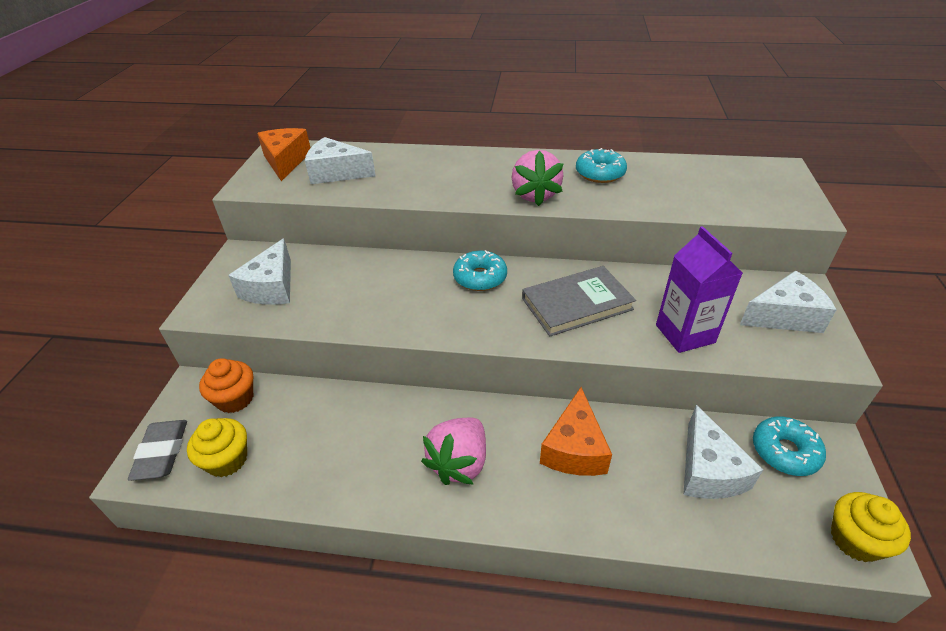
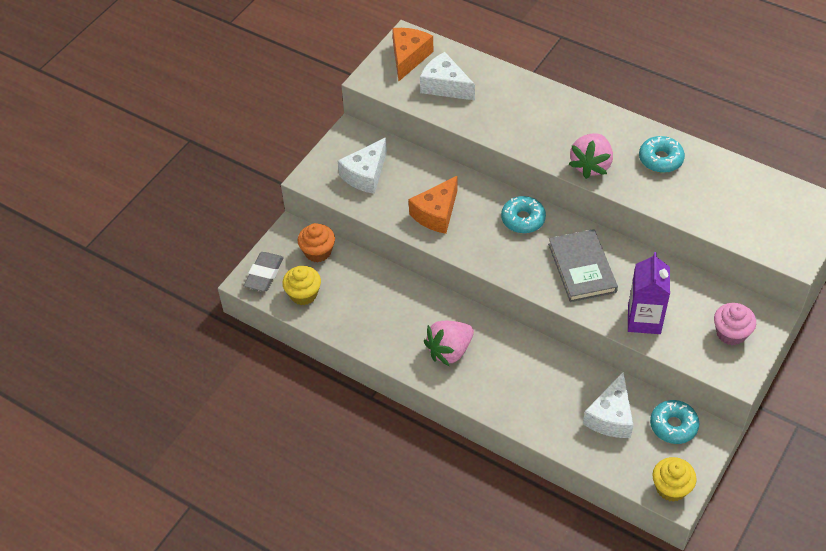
camera: 25 degrees right, 10 degrees up
grey book [522,266,636,336] -> grey book turned 75 degrees clockwise [548,229,618,302]
orange cheese [540,387,612,476] -> orange cheese moved to [409,176,458,234]
white cheese [740,271,837,333] -> pink cupcake [714,303,756,345]

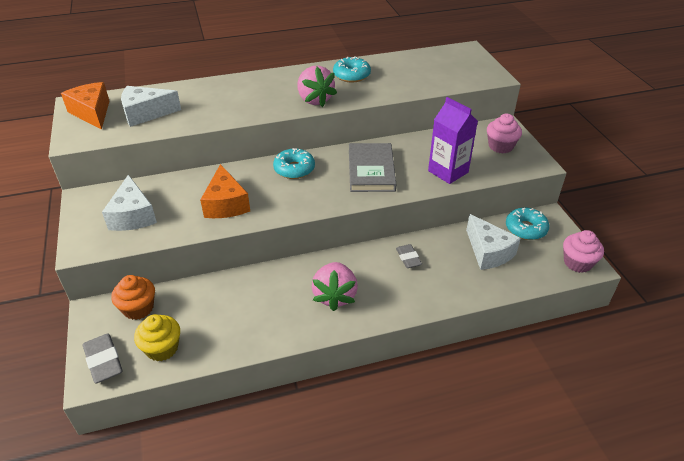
camera: 50 degrees left, 10 degrees down
grey book [548,229,618,302] -> grey book turned 60 degrees clockwise [349,143,396,192]
yellow cupcake [652,457,697,502] -> pink cupcake [563,230,604,273]
none -> grey eraser [396,244,422,268]

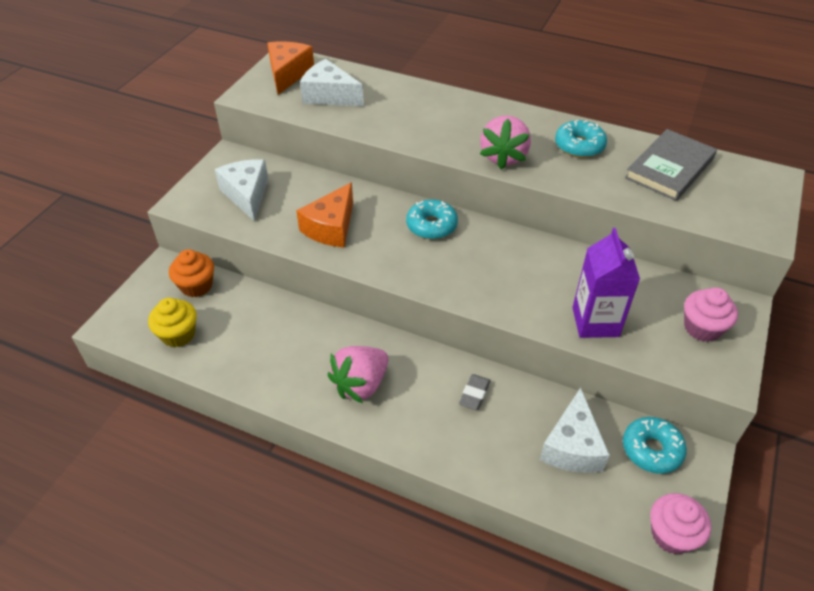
camera: 40 degrees right, 5 degrees up
grey eraser [82,334,123,384] -> none
white cheese [102,175,157,231] -> white cheese turned 135 degrees clockwise [215,159,269,222]
grey book [349,143,396,192] -> grey book moved to [625,129,717,201]

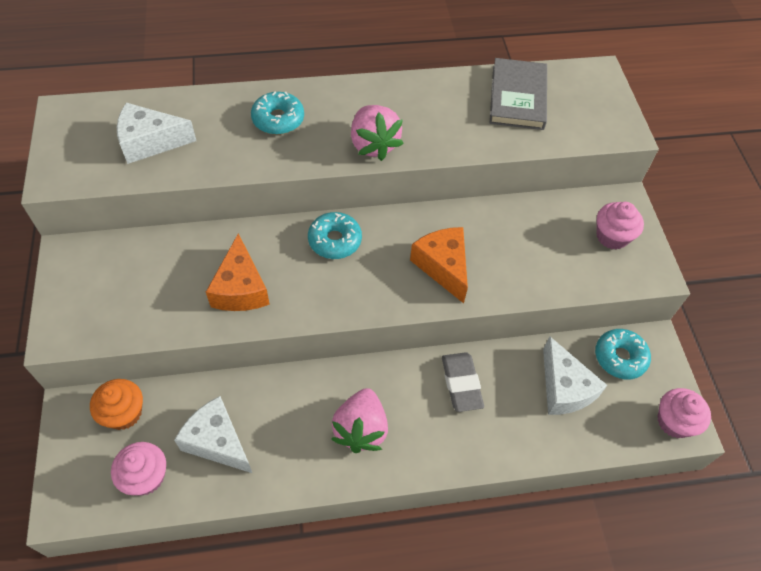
camera: 35 degrees left, 10 degrees up
yellow cupcake [148,298,197,347] -> pink cupcake [111,442,166,495]
white cheese [215,159,269,222] -> white cheese moved to [174,396,252,473]
orange cheese [267,42,314,95] -> orange cheese moved to [410,227,468,303]
grey eraser [459,374,490,410] -> grey eraser [442,352,484,412], size x1.53
turquoise donut [555,120,607,158] -> turquoise donut moved to [251,92,304,135]
purple carton [572,228,640,338] -> none

